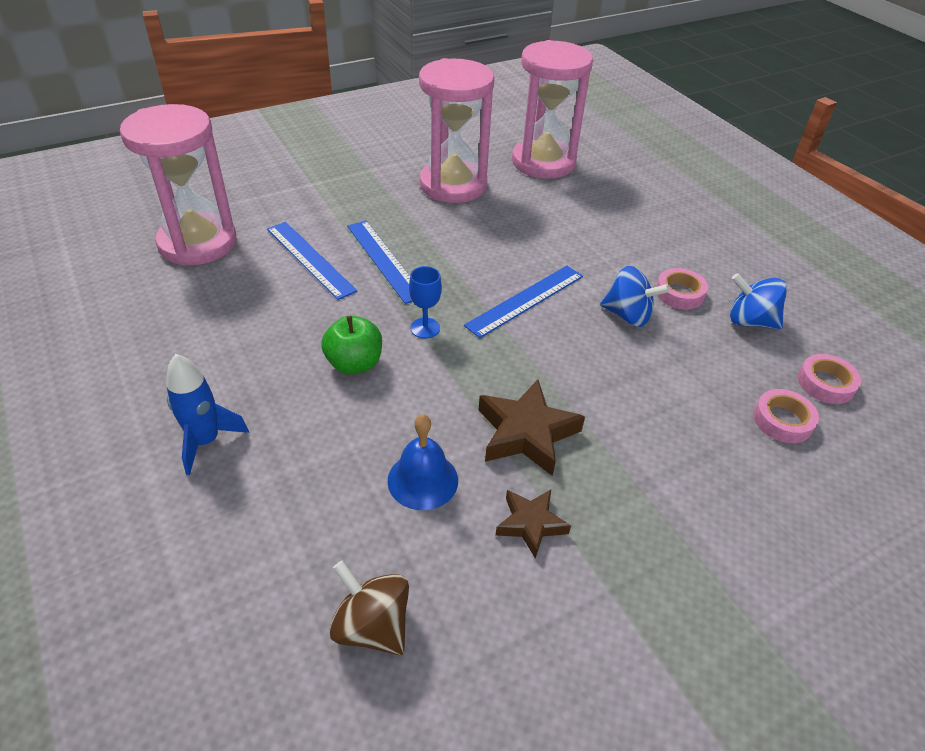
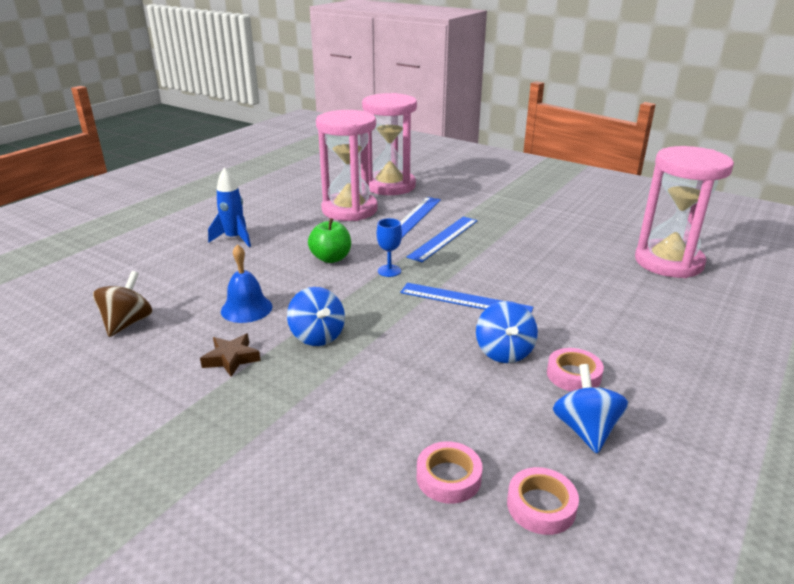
camera: 65 degrees right, 15 degrees down
pink hourglass [419,58,494,203] -> pink hourglass moved to [316,110,378,221]
brown star [478,379,585,476] -> blue spinning top [287,287,345,346]

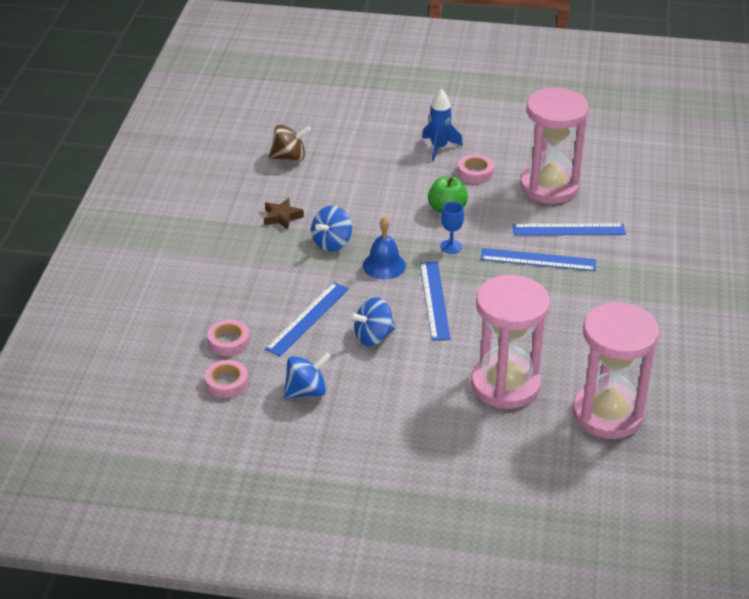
camera: 65 degrees right, 10 degrees up
blue bell [221,244,272,323] -> blue bell moved to [363,217,406,279]
pink hourglass [362,93,417,195] -> pink hourglass moved to [471,275,550,409]
pink tape [547,348,604,392] -> pink tape moved to [458,154,494,183]
none -> blue ruler [265,282,349,357]

